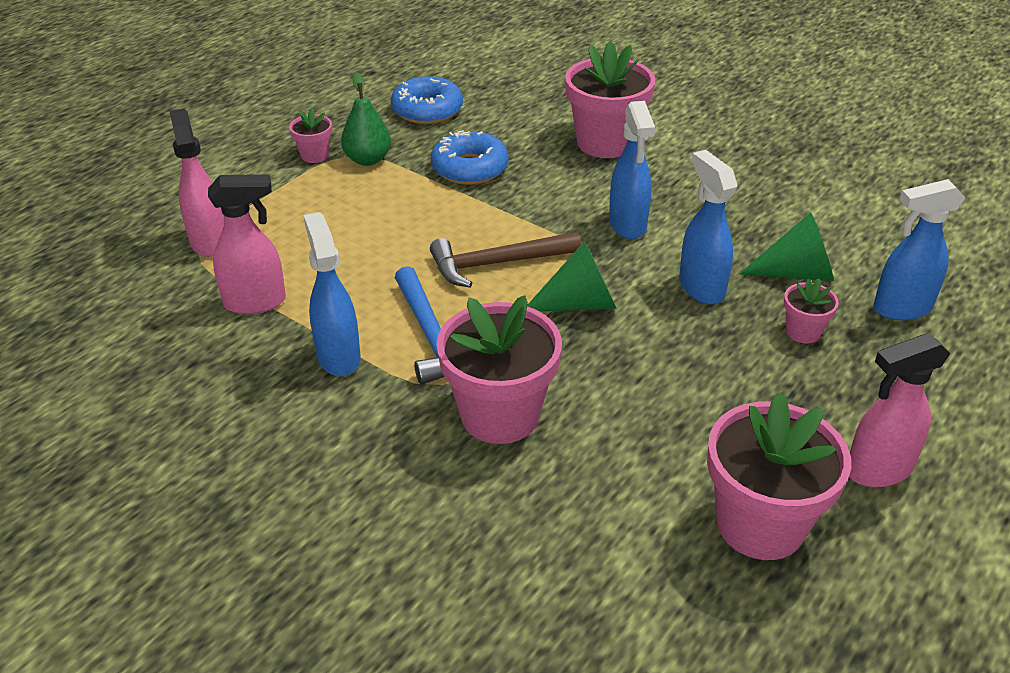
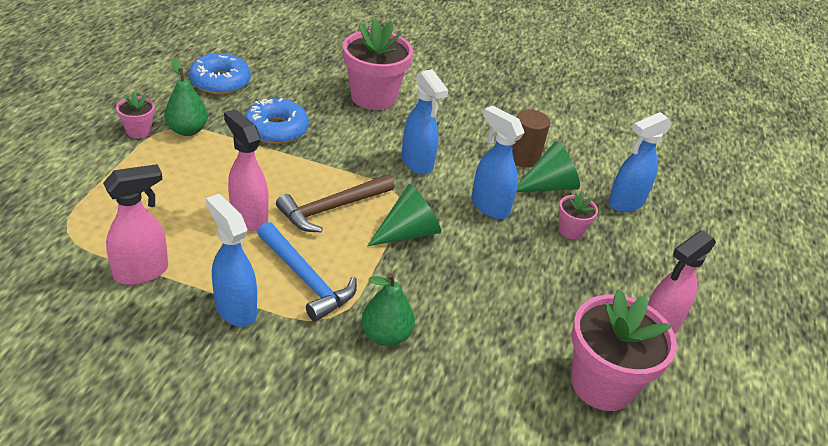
camera: 25 degrees left, 0 degrees up
pink spray bottle [170,108,224,257] -> pink spray bottle moved to [224,109,269,231]
pink flower pot [436,295,562,444] -> green pear [361,273,415,346]
none -> brown cylinder [512,109,550,168]

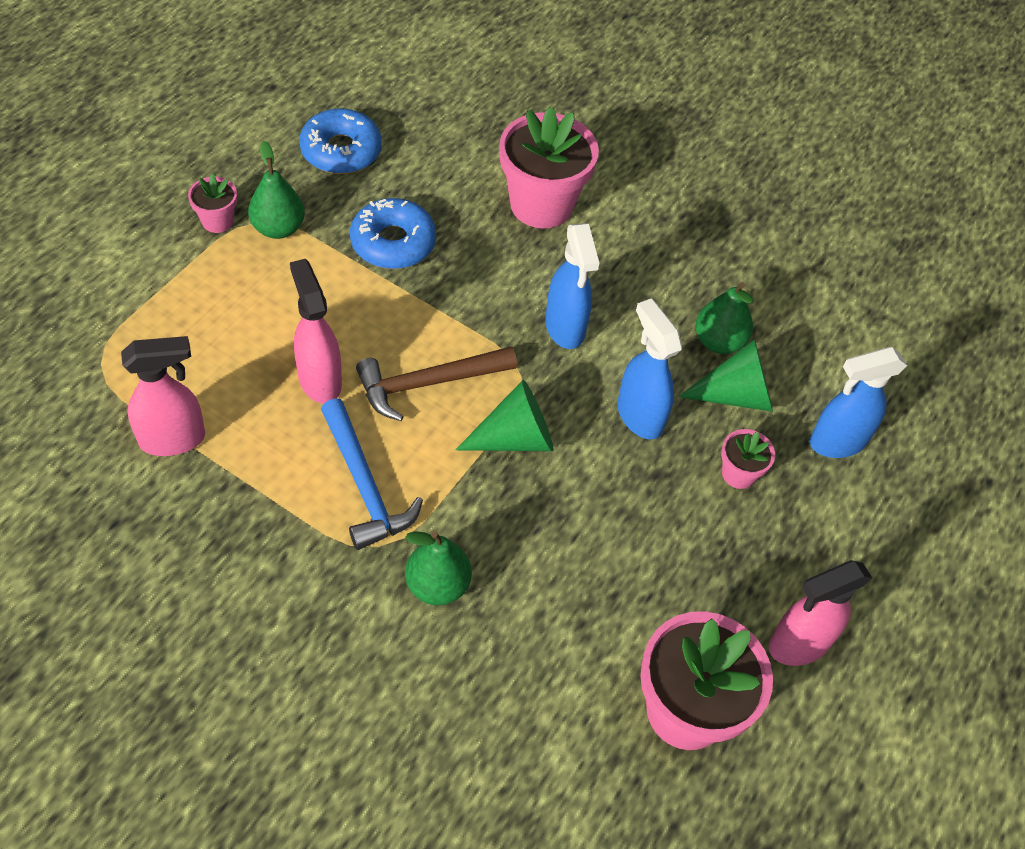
camera: 15 degrees right, 15 degrees up
blue spray bottle [206,194,257,327] -> none
brown cylinder [512,109,550,168] -> green pear [695,282,753,354]

